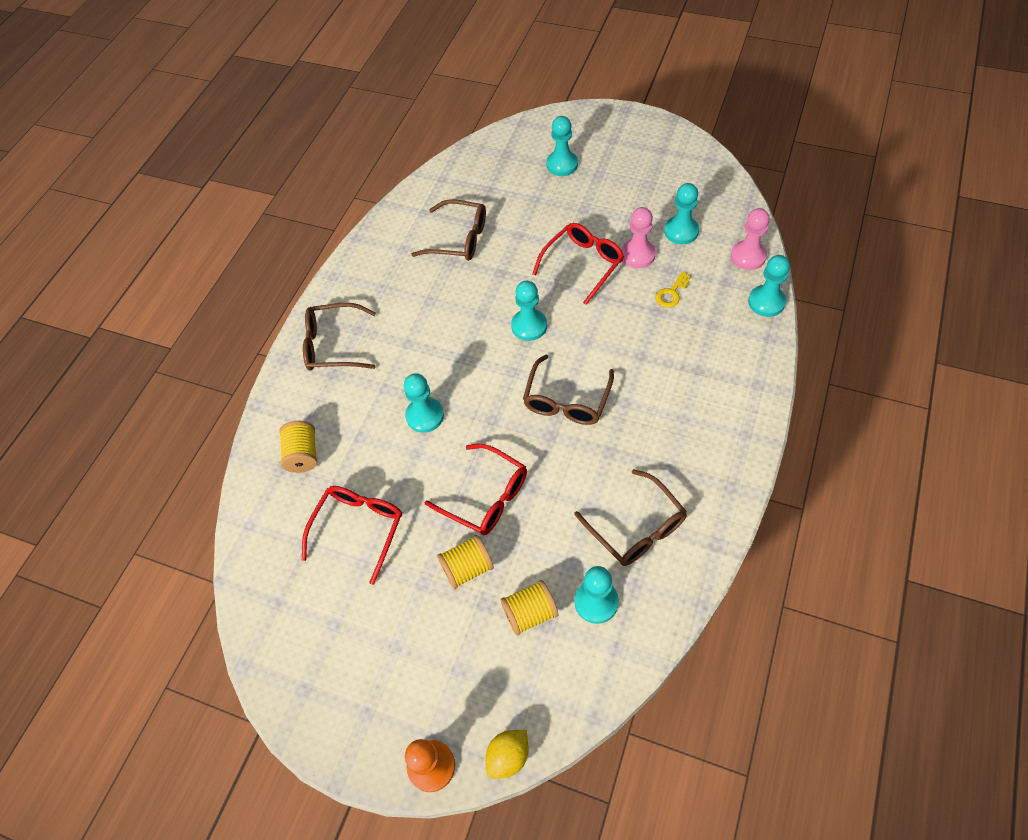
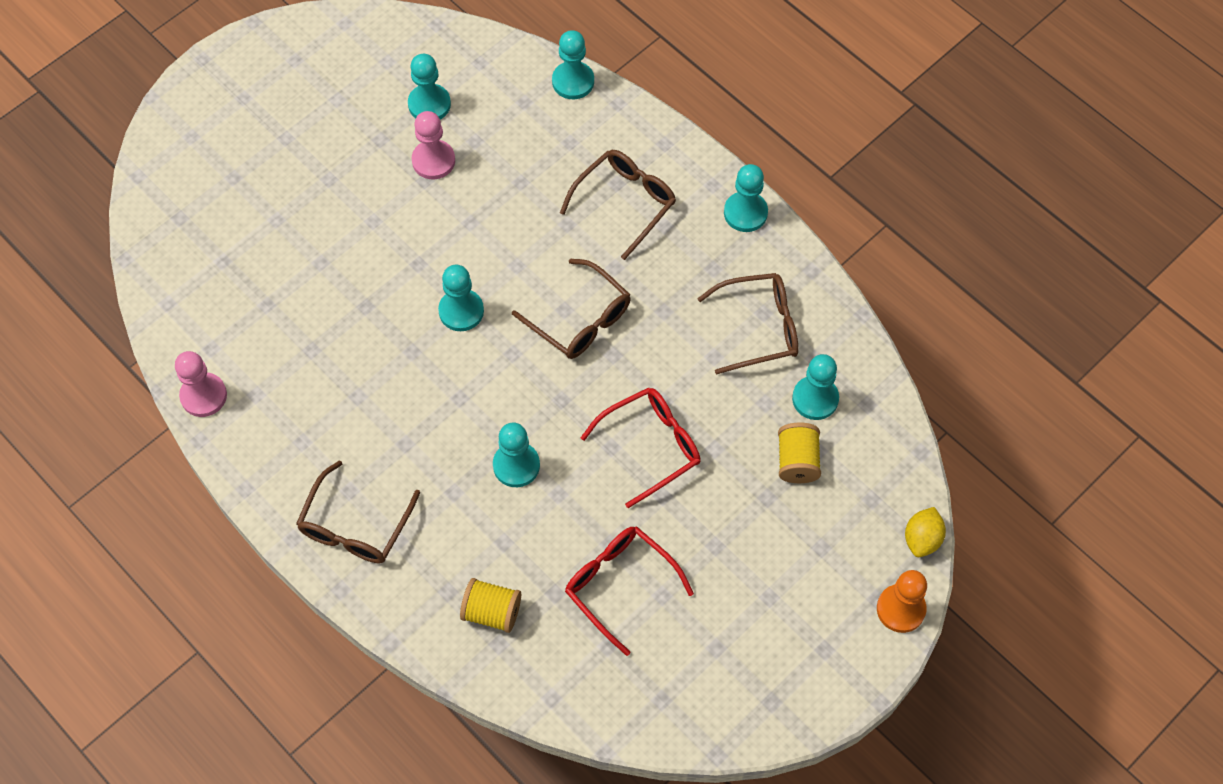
camera: 70 degrees left, 5 degrees up
brown glasses [411,199,486,261] -> brown glasses moved to [560,150,676,260]
yellow spool [437,535,494,589] -> none
yellow lemon [485,730,529,779] -> yellow lemon turned 45 degrees clockwise [905,507,946,557]
red glasses [532,223,624,305] -> none
turquoise pawn [546,116,578,176] -> turquoise pawn moved to [724,164,768,232]
yellow key [655,271,691,308] -> none
pink pawn [730,208,770,270] -> pink pawn moved to [175,351,227,417]

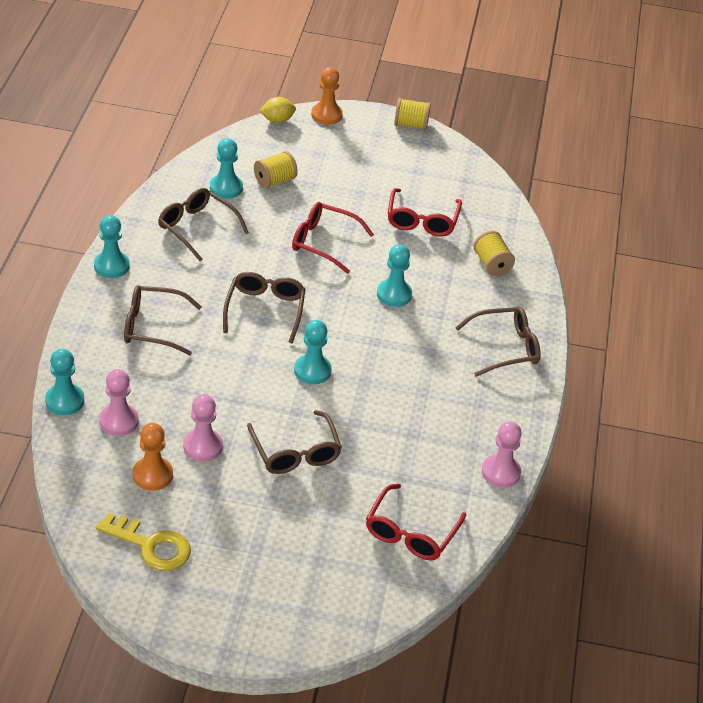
camera: 130 degrees left, 20 degrees down
turquoise pawn [408,54,451,119] -> orange pawn [133,423,173,491]
none -> yellow key [96,513,191,571]
none -> pink pawn [99,369,139,436]
none -> brown glasses [247,410,342,474]
none -> red glasses [366,484,466,560]
none -> yellow spool [394,98,431,130]

